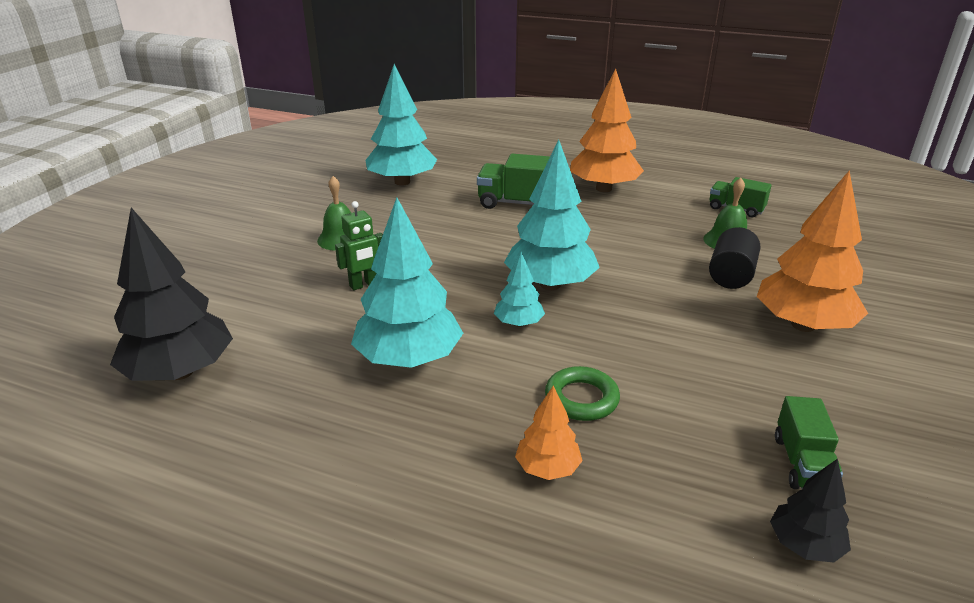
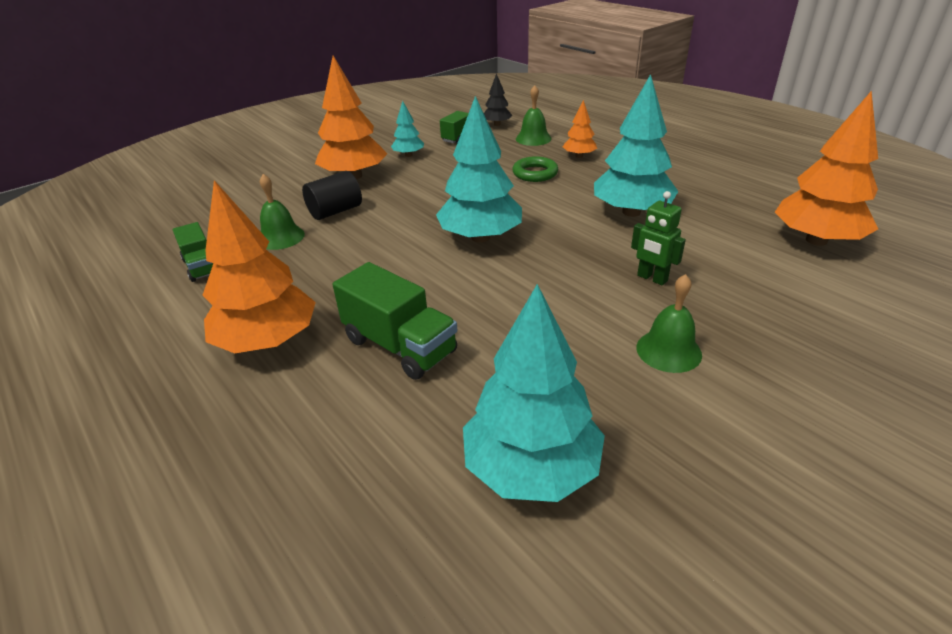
camera: 150 degrees left, 5 degrees up
black tree [110,208,233,381] -> orange tree [775,91,878,246]
green robot [335,201,383,290] -> green robot turned 135 degrees counterclockwise [631,191,686,285]
turquoise tree [494,252,545,327] -> turquoise tree moved to [391,101,424,157]
none -> green bell [516,85,552,146]

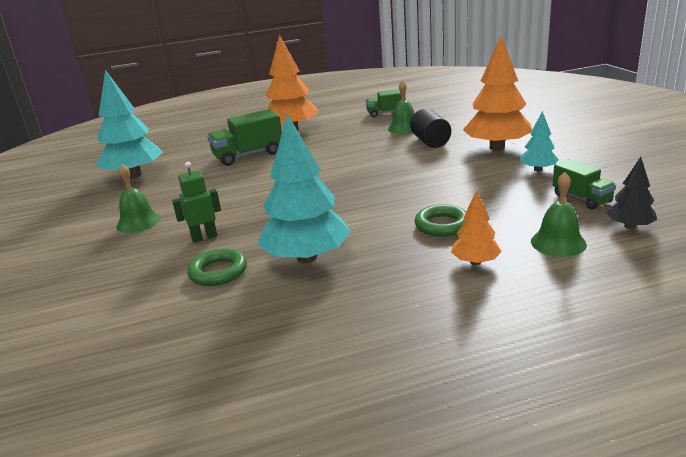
camera: 115 degrees right, 10 degrees down
turquoise tree [436,96,522,243] -> none
orange tree [775,91,878,246] -> none
none -> green ring [187,248,247,286]

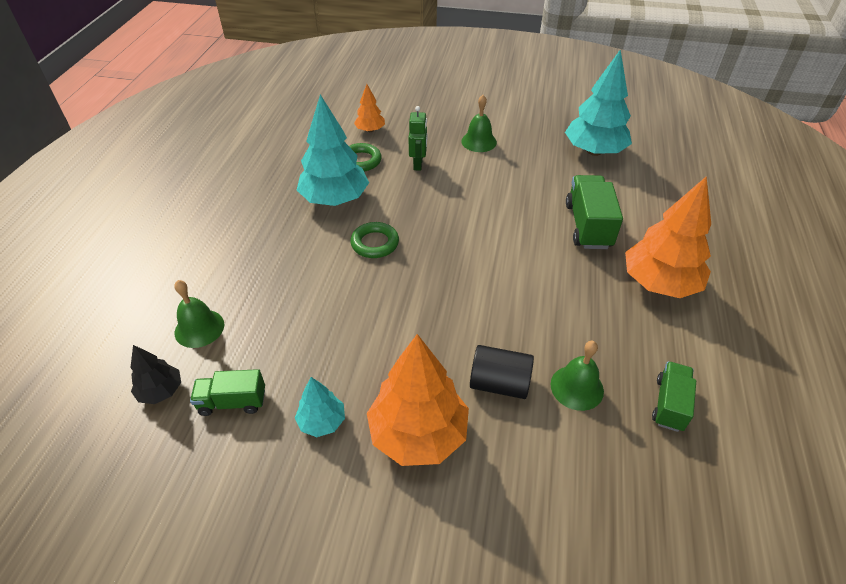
camera: 115 degrees right, 20 degrees up
green ring [415,204,466,237] -> green ring moved to [350,222,399,258]
orange tree [451,191,502,265] -> orange tree moved to [354,84,385,132]

